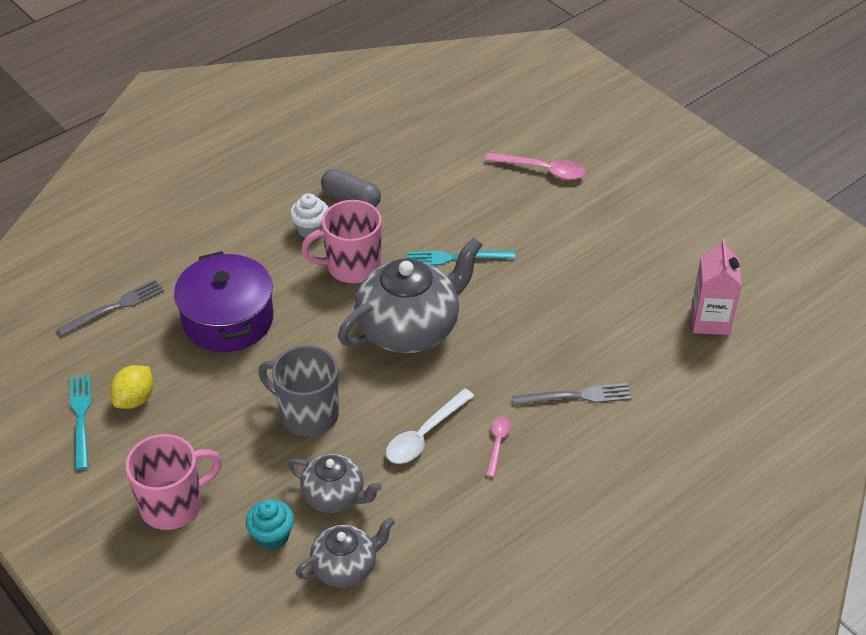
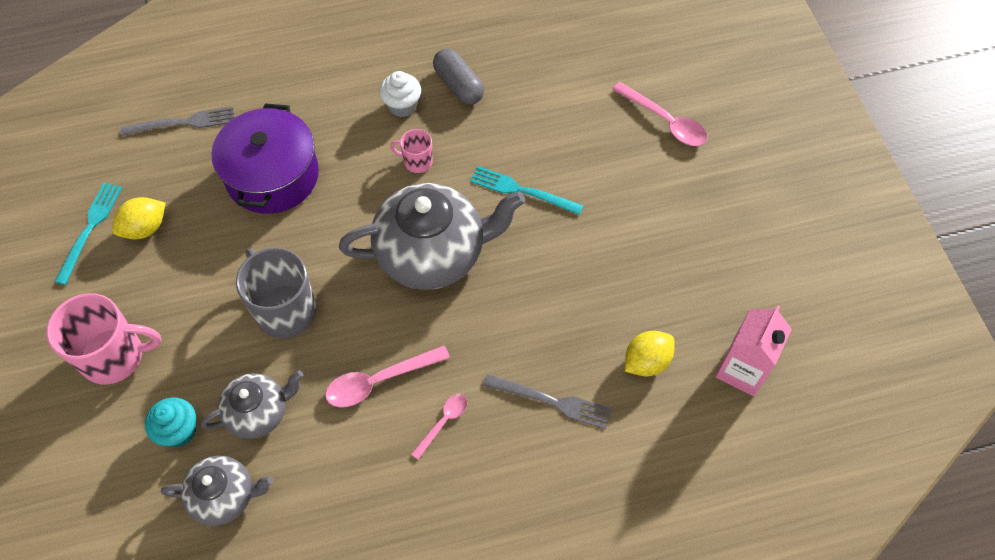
camera: 25 degrees right, 15 degrees up
grey teapot [288,454,382,513] -> grey teapot turned 75 degrees counterclockwise [201,370,303,439]
pink mug [301,200,382,283] -> pink mug [390,129,433,173], size x0.51
white spoon [386,388,474,464] -> pink spoon [325,345,450,408]
none -> yellow lemon [625,331,675,377]

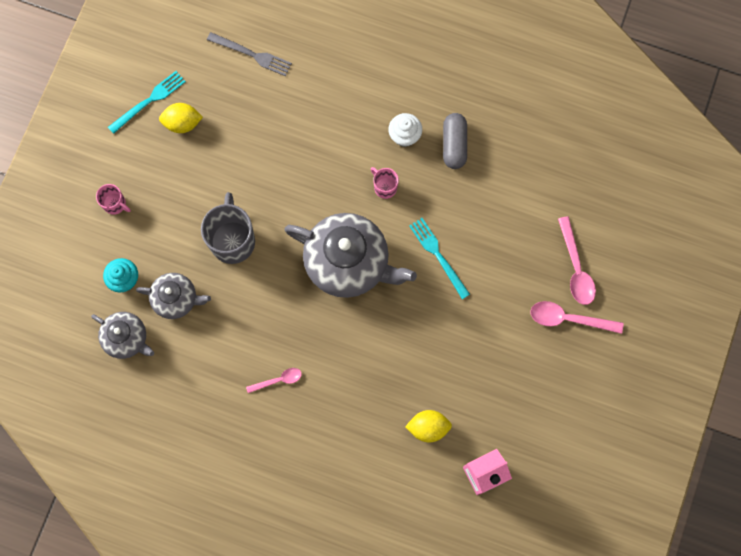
camera: 35 degrees right, 15 degrees up
pink mug [46,293,162,385] -> pink mug [96,184,131,215], size x0.51
purple pot [212,103,319,214] -> none
pink spoon [325,345,450,408] -> pink spoon moved to [530,301,623,334]
grey fork [483,374,612,429] -> none

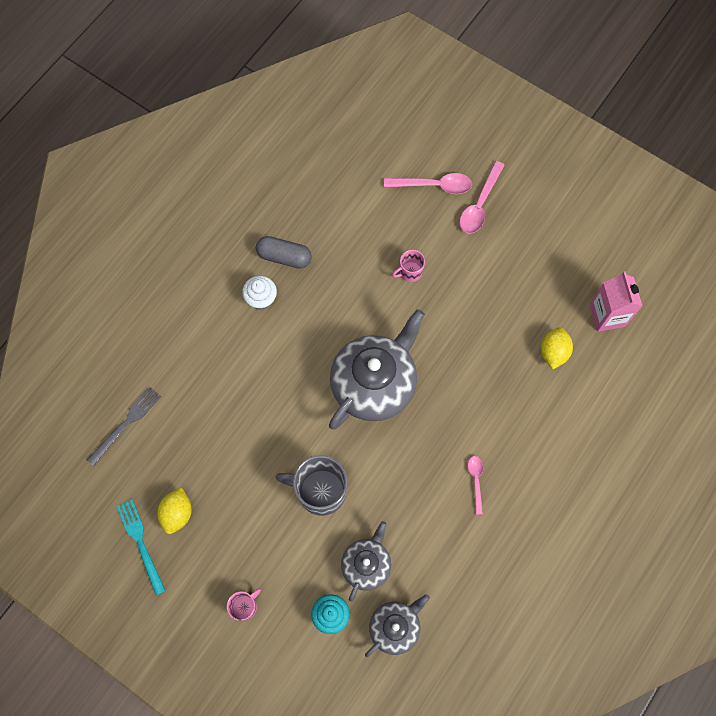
camera: 75 degrees left, 5 degrees down
pink mug [371,167,399,199] -> pink mug moved to [392,250,425,282]
turquoise fork [409,218,470,299] -> none

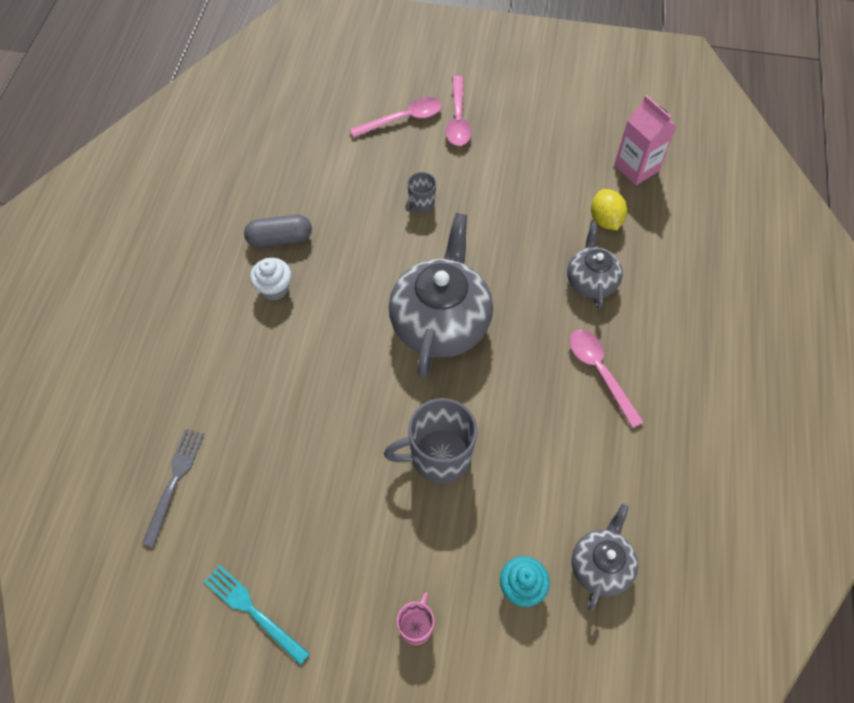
camera: 25 degrees left, 10 degrees down
yellow lemon [157,487,192,534] -> none
grey teapot [341,521,391,602] -> grey teapot moved to [567,222,623,309]
pink mug [392,250,425,282] -> grey mug [405,172,436,212]
pink spoon [468,456,483,515] -> pink spoon [569,329,644,428], size x1.66

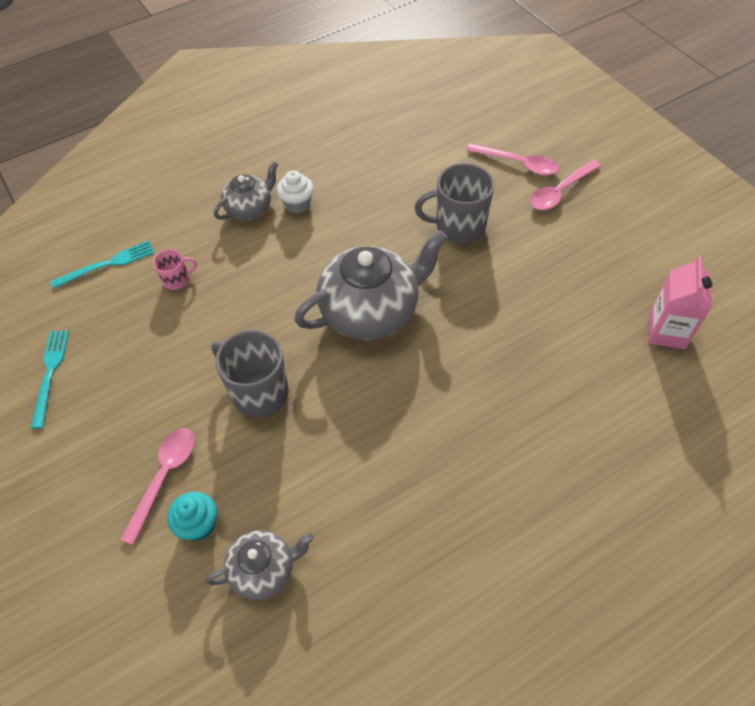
camera: 50 degrees right, 5 degrees down
grey fork [142,429,204,547] -> turquoise fork [50,241,154,289]
grey capsule [244,215,312,248] -> none
pink mug [397,593,434,645] -> pink mug moved to [153,249,197,290]
grey mug [405,172,436,212] -> grey mug [415,163,494,243], size x1.95
grey teapot [567,222,623,309] -> grey teapot moved to [214,161,278,220]
pink spoon [569,329,644,428] -> pink spoon moved to [120,428,195,545]
yellow lemon [591,189,627,231] -> none

